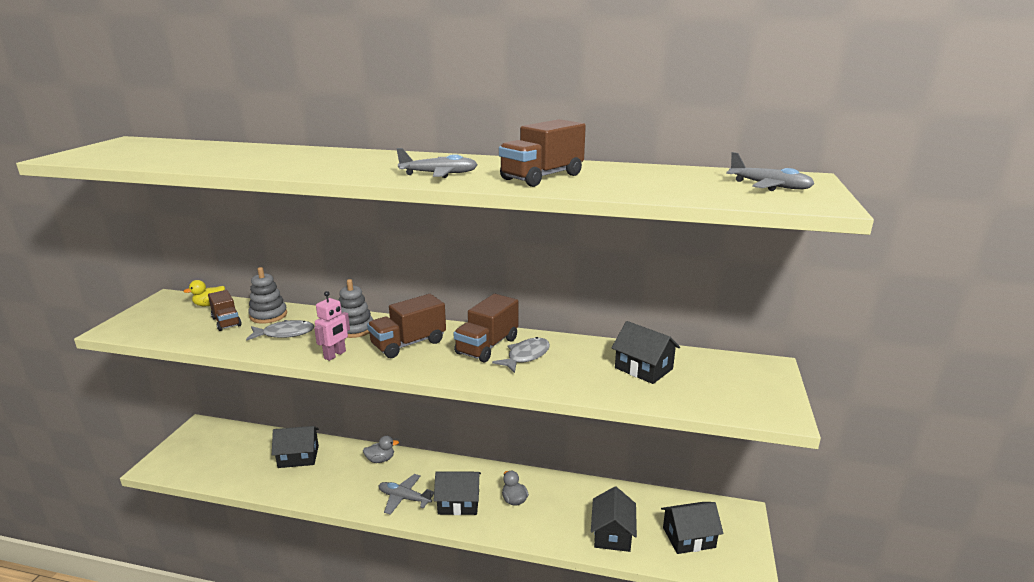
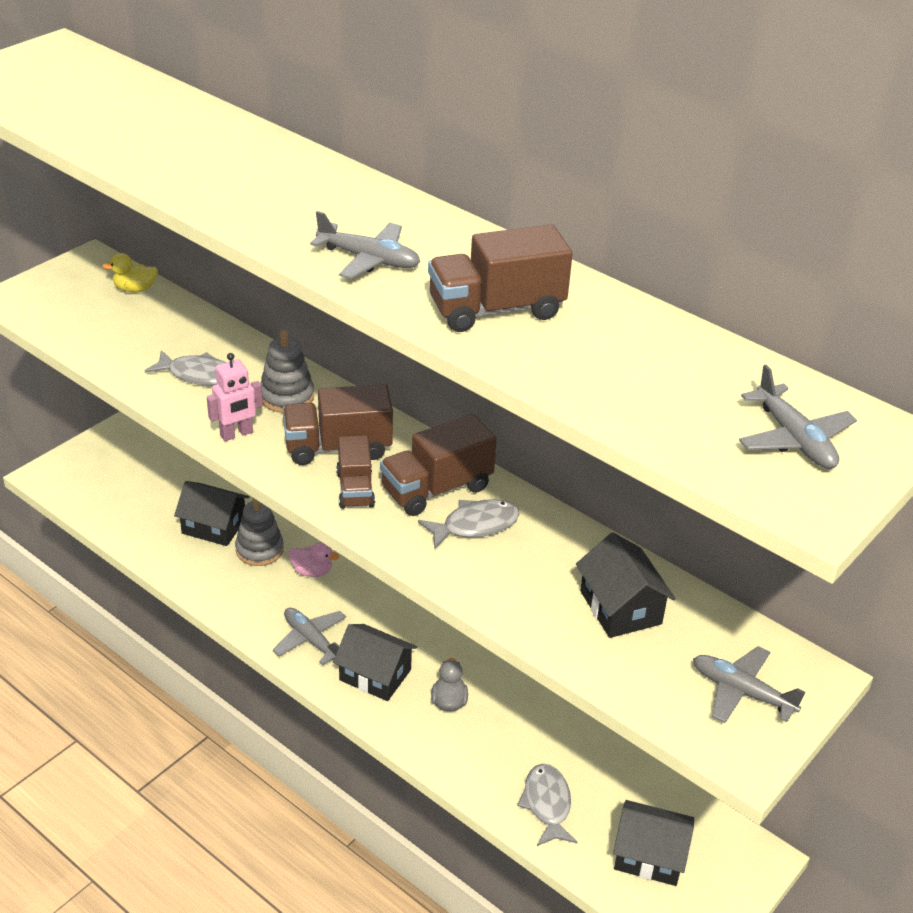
camera: 25 degrees right, 15 degrees up
brown truck [208,290,242,331] -> brown truck moved to [336,435,375,509]
grey stacking toy [248,267,287,324] -> grey stacking toy moved to [235,498,284,566]
grey duck [363,435,399,463] -> pink duck [289,542,339,577]
black house [591,487,637,552] -> grey fish [517,764,577,846]
none -> grey plane [693,646,806,723]

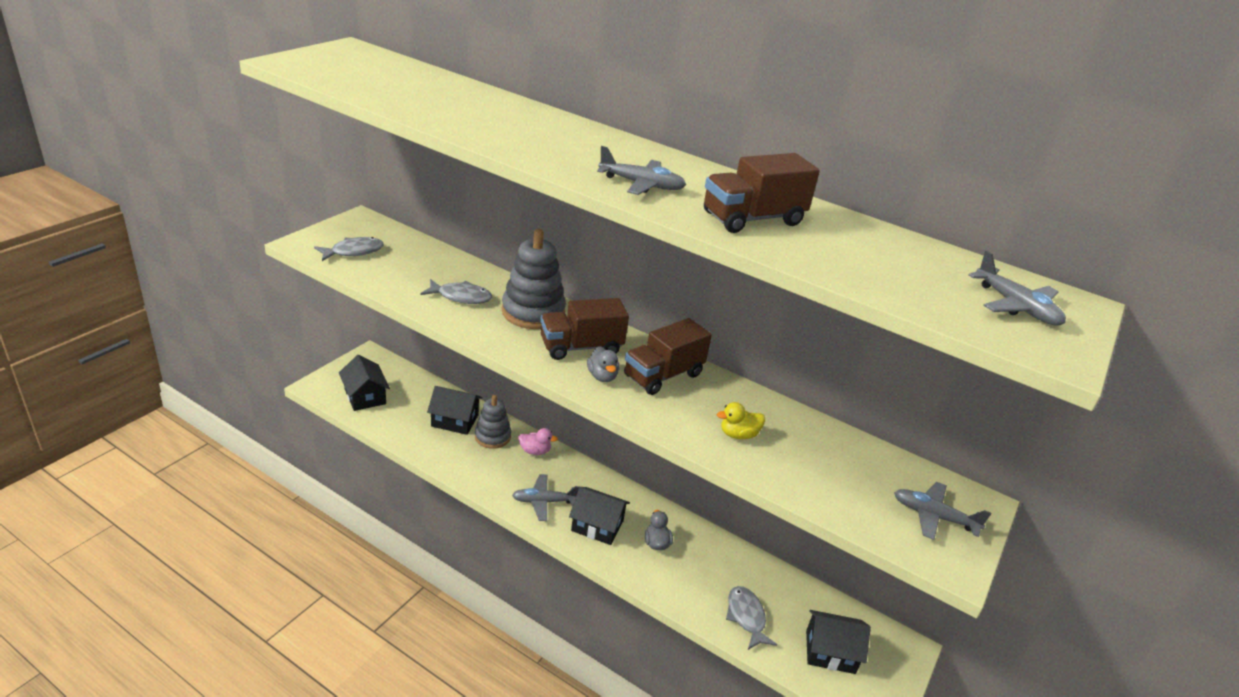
camera: 10 degrees left, 5 degrees down
yellow duck [102,253,158,293] -> yellow duck moved to [717,402,765,439]
pink robot [207,353,263,441] -> none
grey stacking toy [260,330,314,413] -> grey stacking toy [502,229,566,329], size x1.52
grey plane [273,608,346,665] -> grey plane turned 45 degrees counterclockwise [512,474,580,521]
brown truck [336,435,375,509] -> grey duck [587,346,619,382]
grey fish [418,499,520,550] -> grey fish moved to [314,237,384,261]
black house [576,532,676,638] -> black house moved to [339,355,390,411]

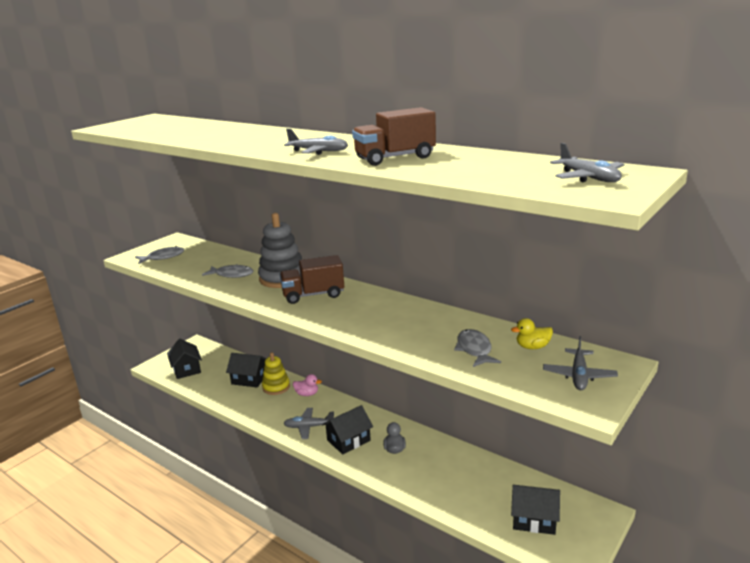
camera: 10 degrees right, 10 degrees down
grey stacking toy [475,395,511,449] -> yellow stacking toy [262,352,290,395]
black house [569,487,630,545] -> black house turned 60 degrees counterclockwise [322,405,373,455]
grey duck [587,346,619,382] -> none
brown truck [624,318,712,395] -> none
yellow duck [717,402,765,439] -> yellow duck moved to [511,318,553,349]
grey fish [726,586,777,650] -> grey fish moved to [454,329,501,367]
grey plane [894,482,991,540] -> grey plane turned 105 degrees counterclockwise [543,336,618,390]

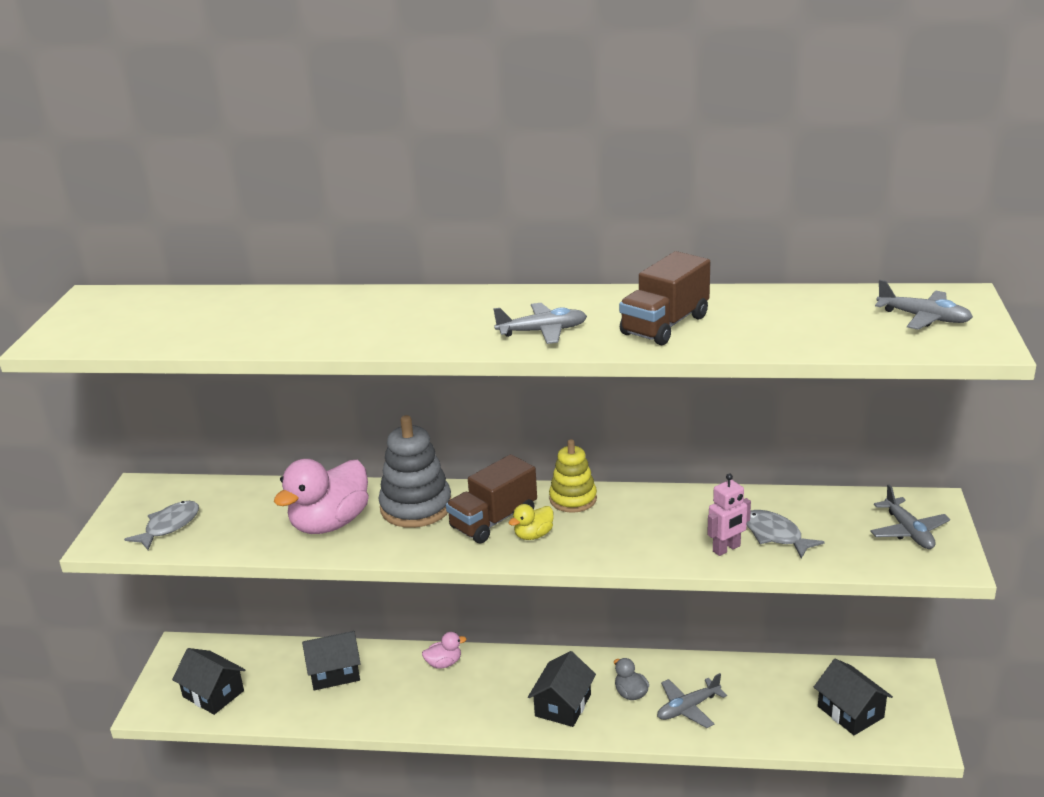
camera: 30 degrees left, 5 degrees up
grey fish [202,264,254,278] -> pink duck [274,459,369,534]
yellow stacking toy [262,352,290,395] -> yellow stacking toy moved to [549,439,597,513]
grey plane [283,408,334,439] -> grey plane moved to [657,673,727,728]
yellow duck [511,318,553,349] -> yellow duck moved to [508,504,554,540]
black house [511,485,560,535] -> black house turned 75 degrees clockwise [814,659,893,735]
none -> pink robot [707,473,751,556]

